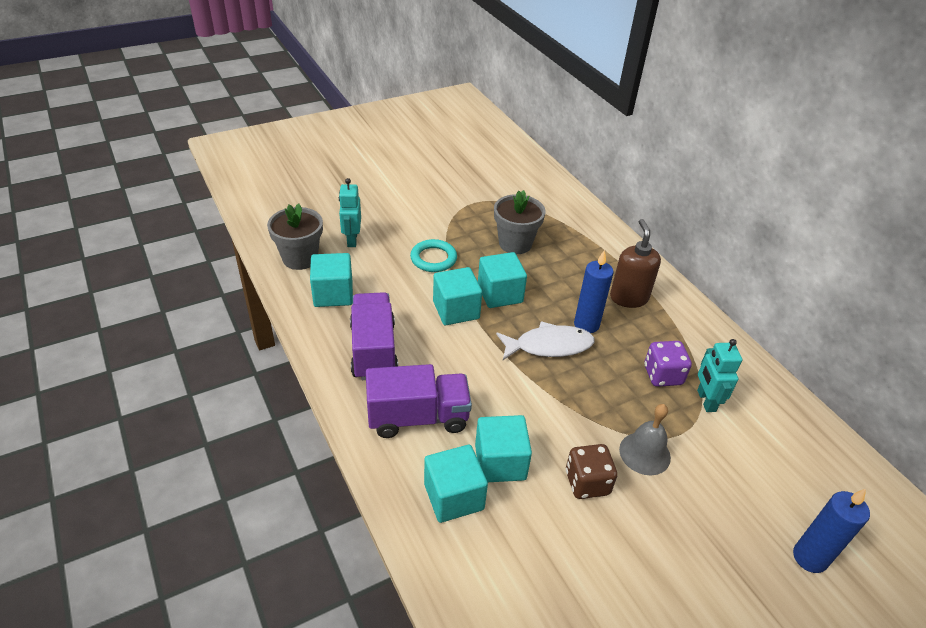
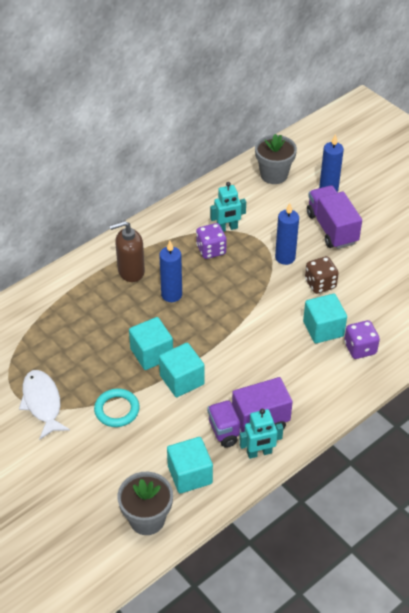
camera: 100 degrees left, 5 degrees up
turquoise robot [339,178,361,247] -> turquoise robot moved to [239,409,283,459]
purple truck [366,364,472,438] -> purple truck moved to [307,185,362,249]
turquoise cube [424,445,488,523] -> purple dice [344,320,380,359]
grey flower pot [494,190,546,254] -> grey flower pot moved to [255,134,297,184]
white fish [496,321,595,360] -> white fish moved to [19,370,70,440]
grey bell [619,404,671,475] -> blue candle [275,203,299,265]

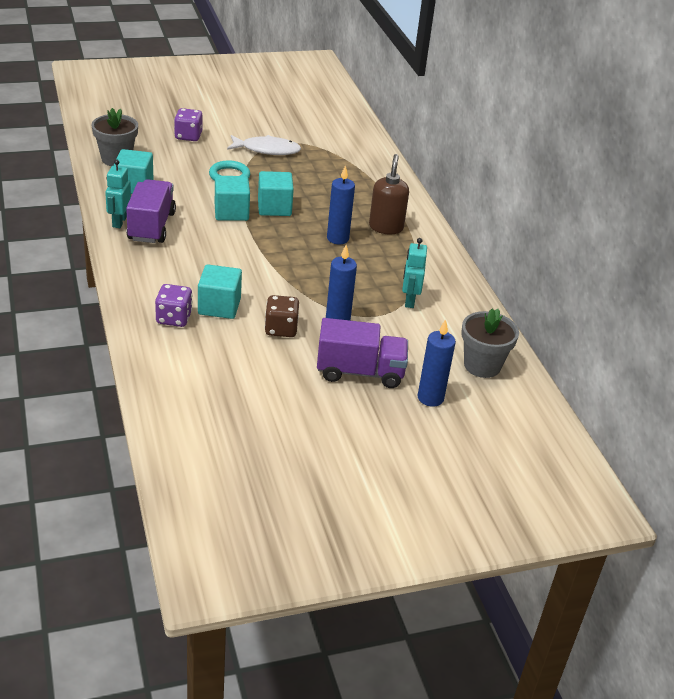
camera: 110 degrees right, 10 degrees down
purple dice [196,223,227,259] -> purple dice moved to [174,108,203,141]

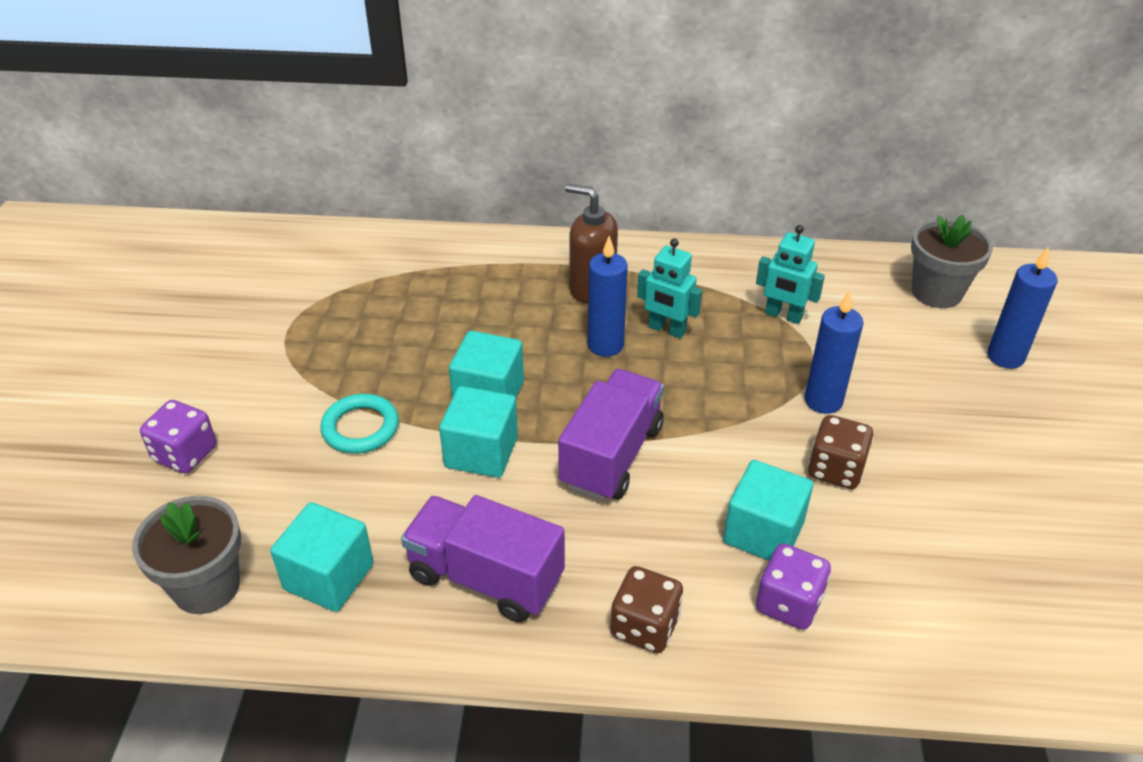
camera: 65 degrees left, 5 degrees up
turquoise robot [105,160,131,228] -> turquoise robot moved to [637,239,702,338]
white fish [227,135,301,155] -> none
purple truck [317,318,408,388] -> purple truck moved to [558,369,664,501]
none -> brown dice [611,566,683,653]

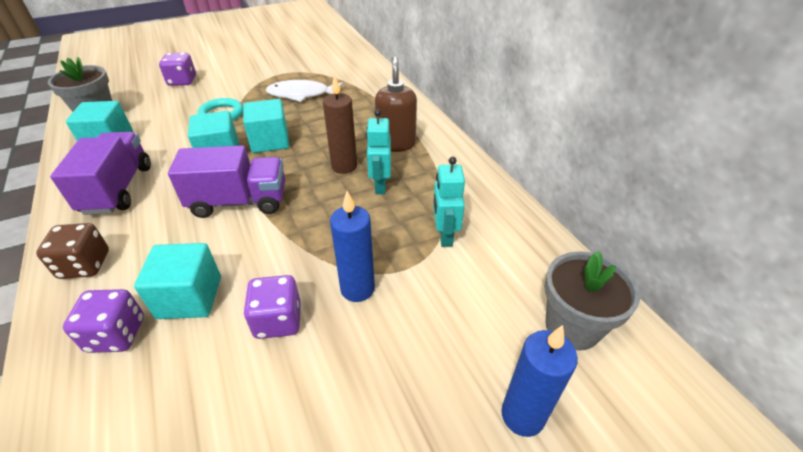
camera: 60 degrees right, 0 degrees up
blue candle [588,236,628,357] -> brown candle [323,75,357,174]
brown dice [808,415,874,489] -> purple dice [243,275,301,339]
none -> white fish [266,80,343,102]

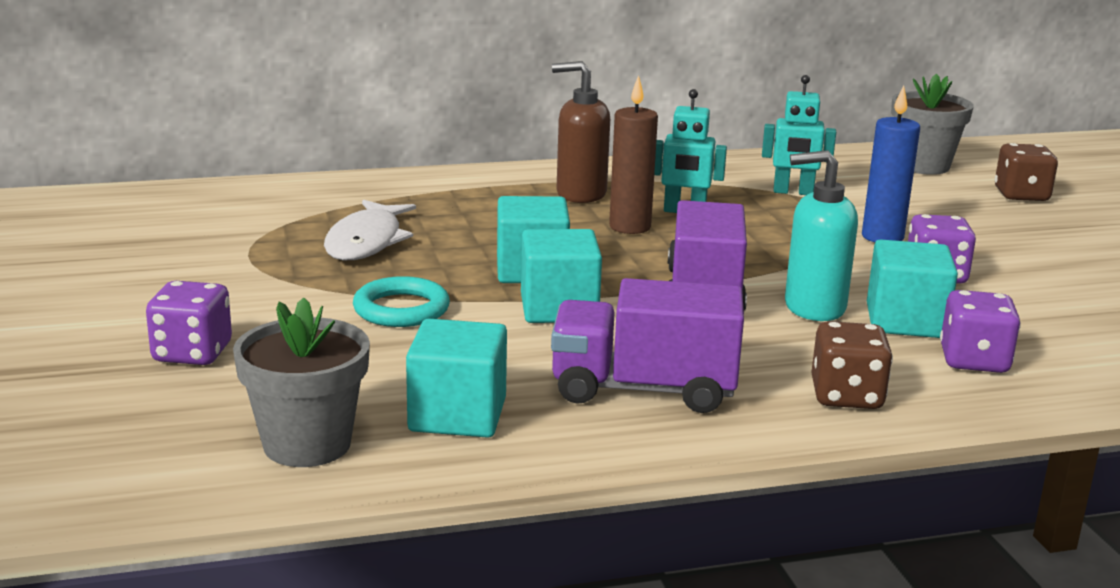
camera: 80 degrees left, 20 degrees down
blue candle [501,325,578,437] -> brown dice [995,143,1058,201]
none -> turquoise soap dispenser [785,150,858,321]

